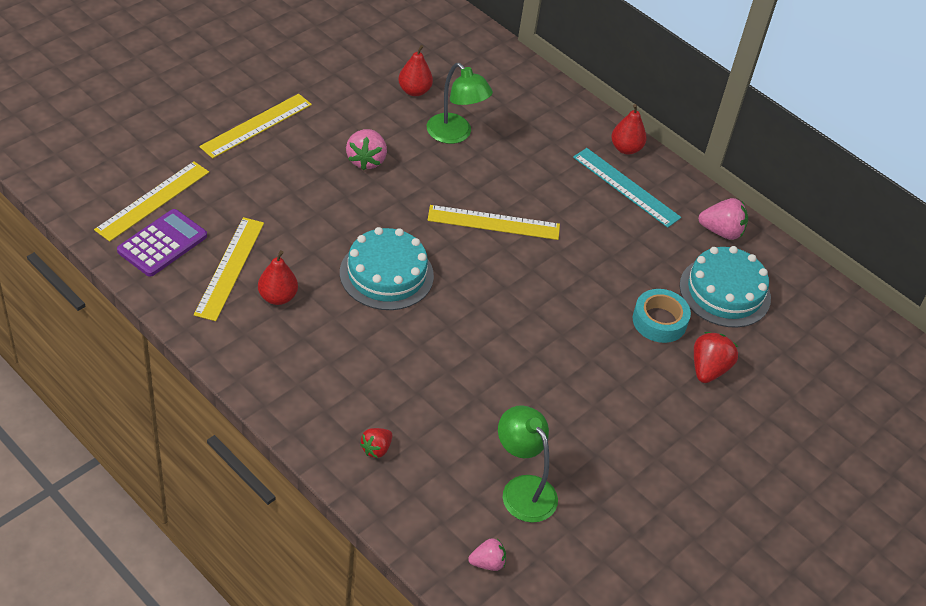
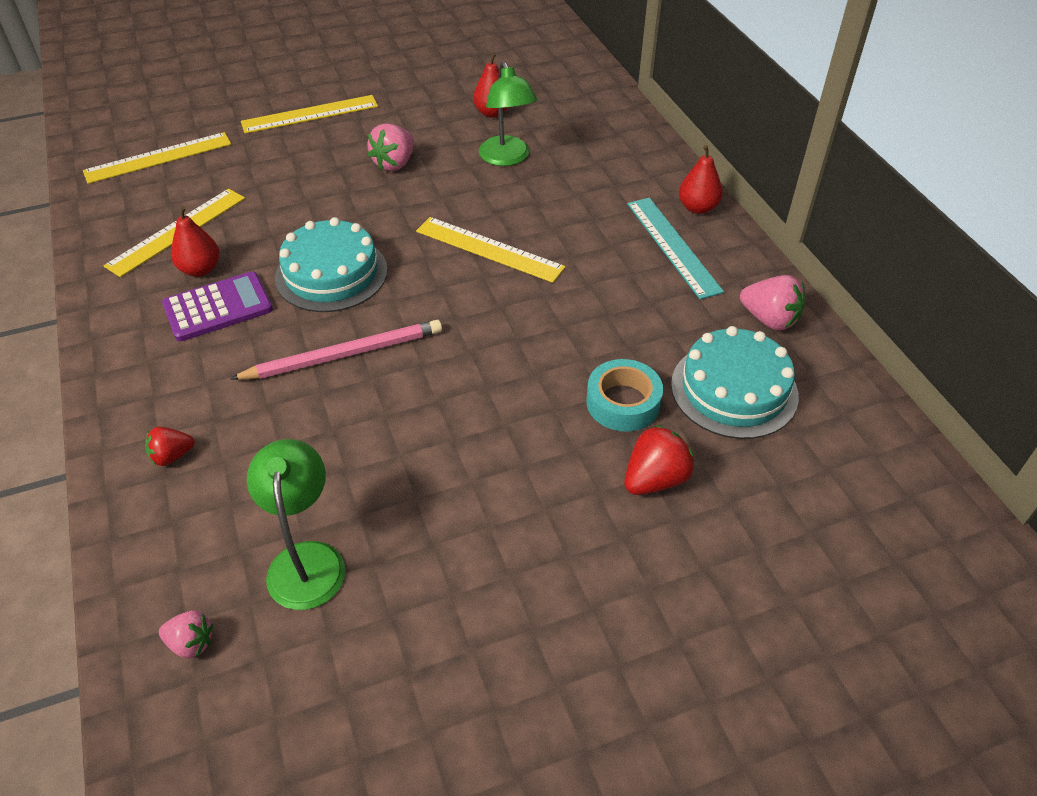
camera: 30 degrees right, 0 degrees up
purple calculator [117,209,207,277] -> purple calculator moved to [162,271,273,342]
none -> pink pencil [230,320,442,380]

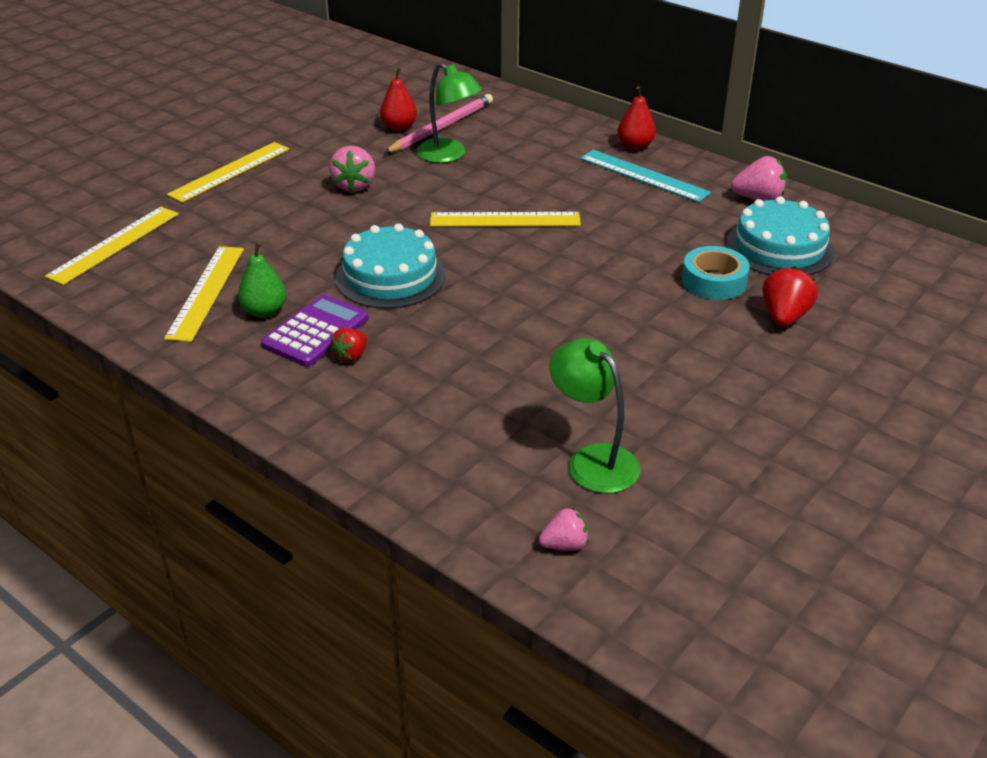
camera: 30 degrees left, 10 degrees down
red strawberry [145,427,194,466] -> red strawberry moved to [330,328,368,363]
red pear [171,206,220,277] -> green pear [238,242,286,318]
pink pencil [230,320,442,380] -> pink pencil moved to [384,94,493,153]

